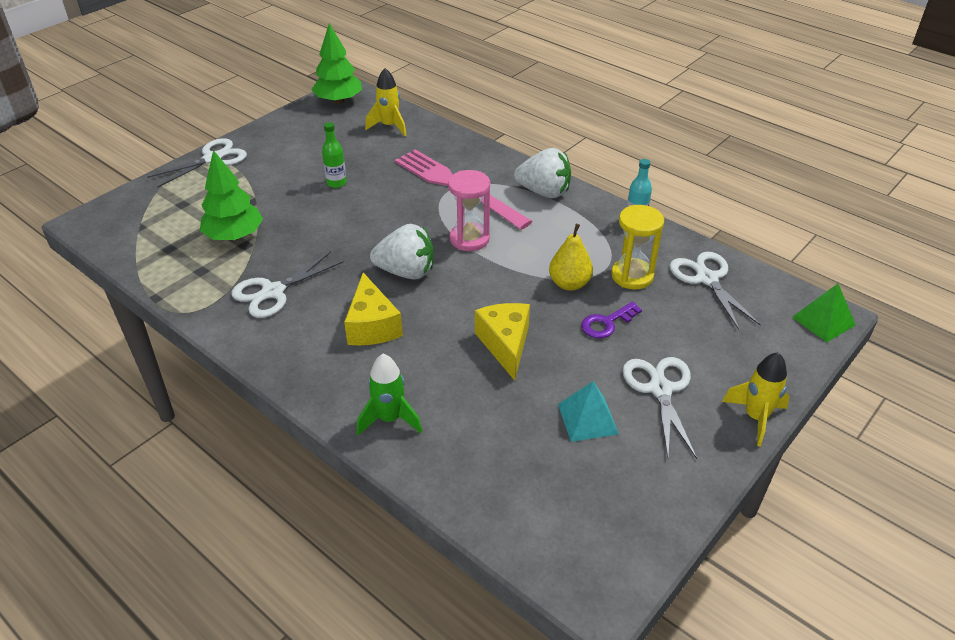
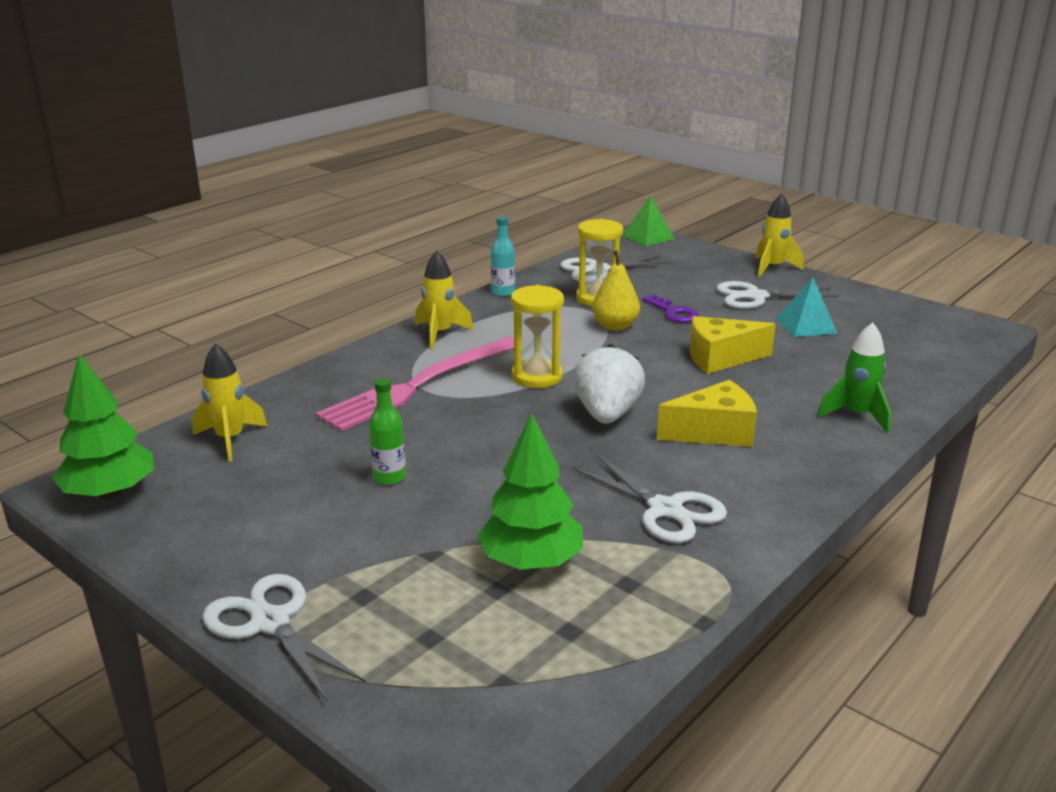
camera: 90 degrees left, 15 degrees down
pink hourglass [448,170,490,251] -> yellow hourglass [511,285,564,388]
white strawberry [514,148,571,198] -> yellow rocket [415,251,474,349]

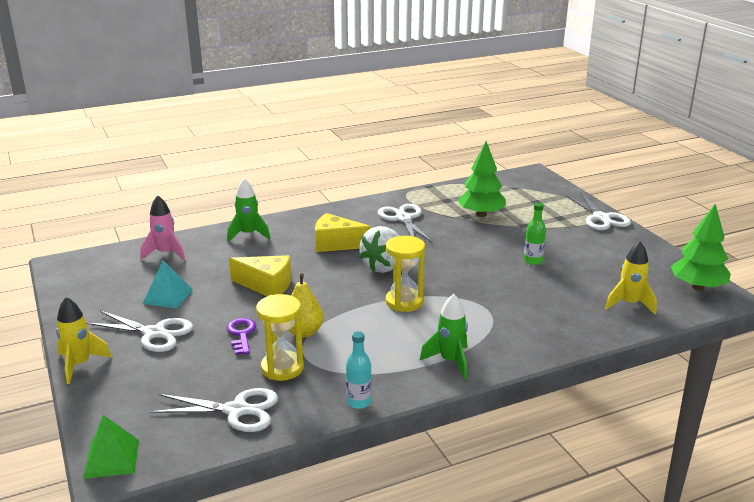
camera: 155 degrees left, 0 degrees up
pink fork [316,337,514,432] -> none
yellow rocket [415,251,474,349] -> green rocket [420,294,468,379]
none -> pink rocket [141,195,185,260]

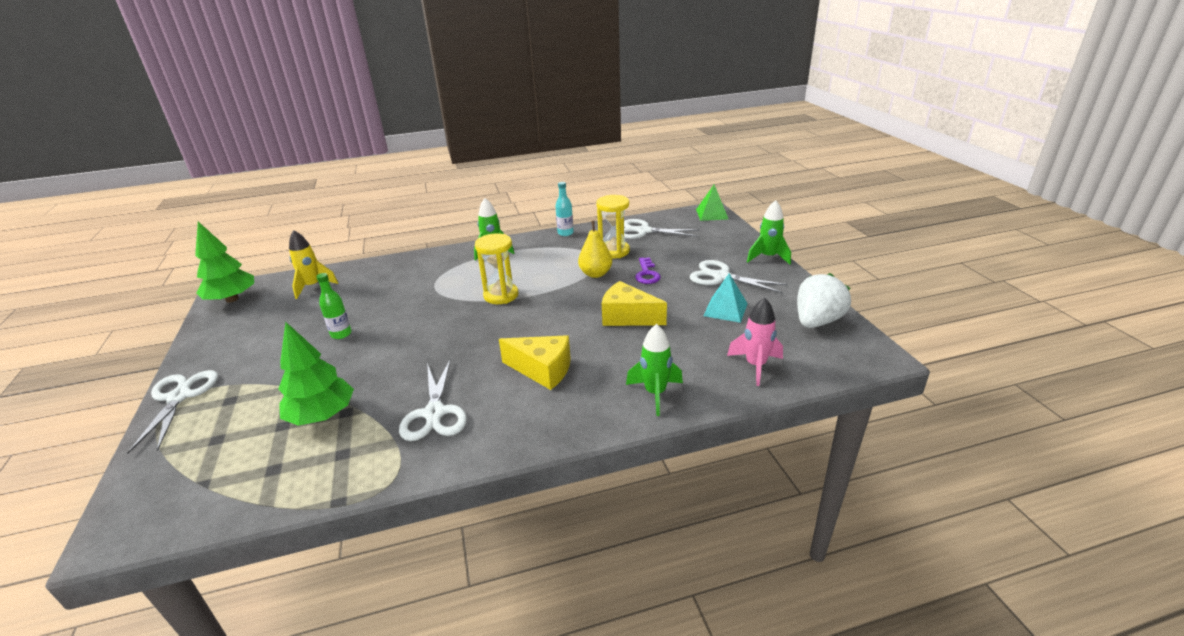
camera: 170 degrees left, 5 degrees up
yellow rocket [56,297,112,384] -> green rocket [747,200,791,265]
white strawberry [359,226,400,273] -> white strawberry moved to [797,273,851,328]

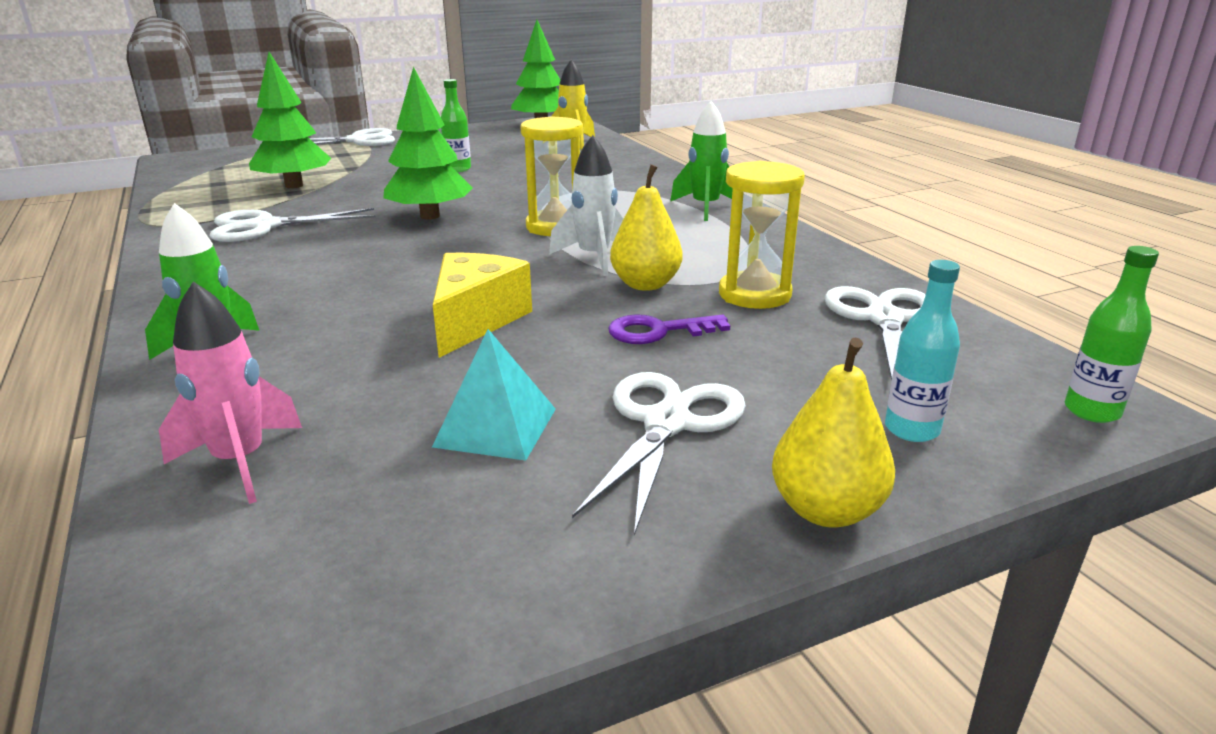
camera: 80 degrees right, 5 degrees down
yellow cheese [499,335,571,390] -> none
turquoise bottle [555,182,574,236] -> turquoise bottle moved to [885,260,960,442]
green pyramid [696,185,728,221] -> green bottle [1065,246,1159,423]
green rocket [747,200,791,265] -> yellow pear [772,338,895,527]
white strawberry [797,273,851,328] -> none
none -> green tree [383,67,472,220]
none -> white rocket [549,135,623,276]

